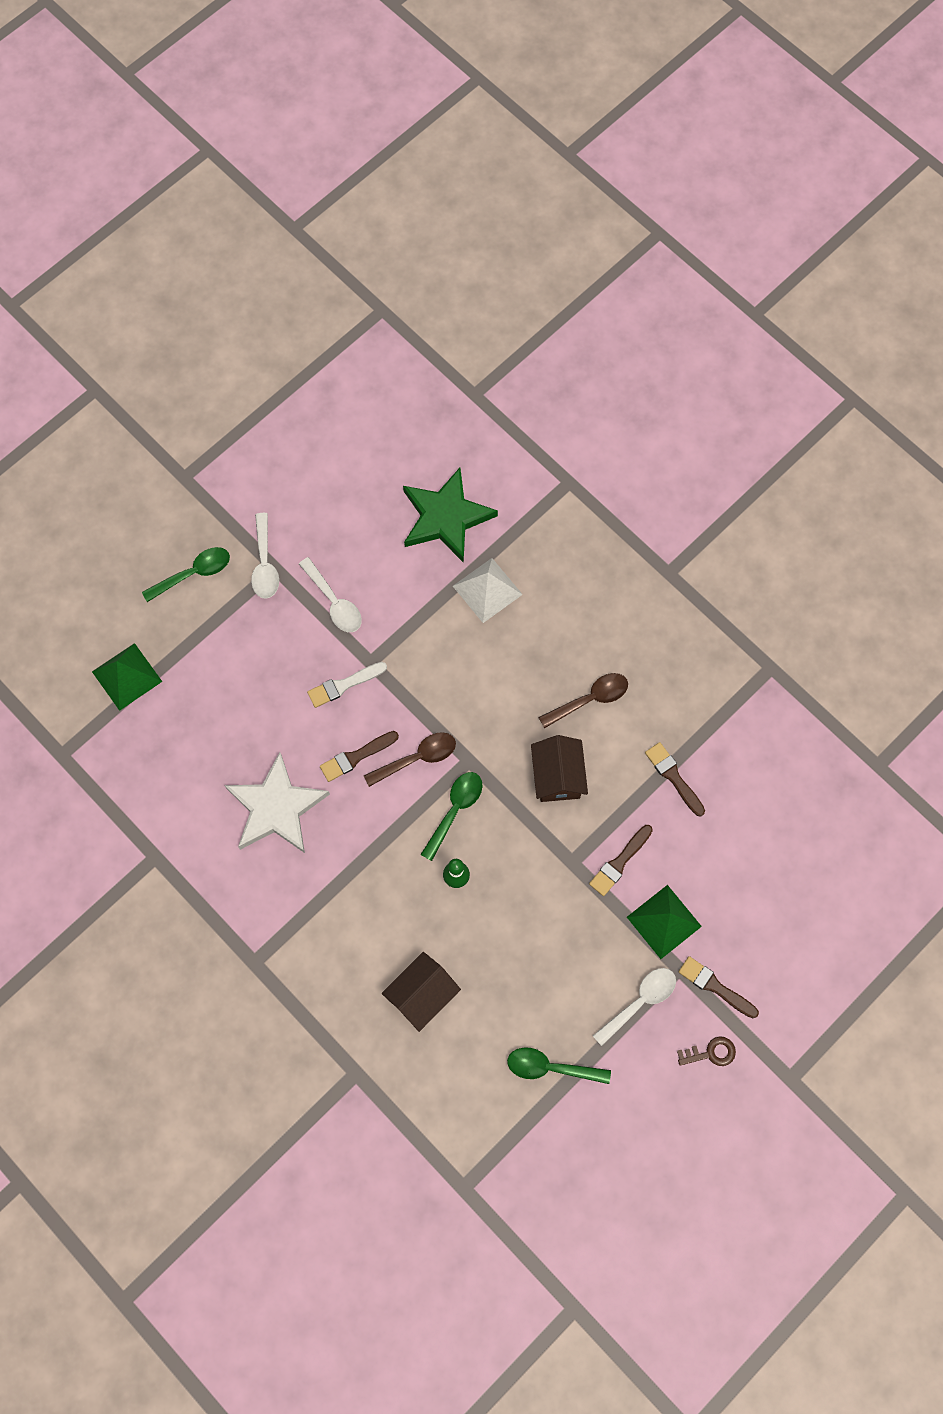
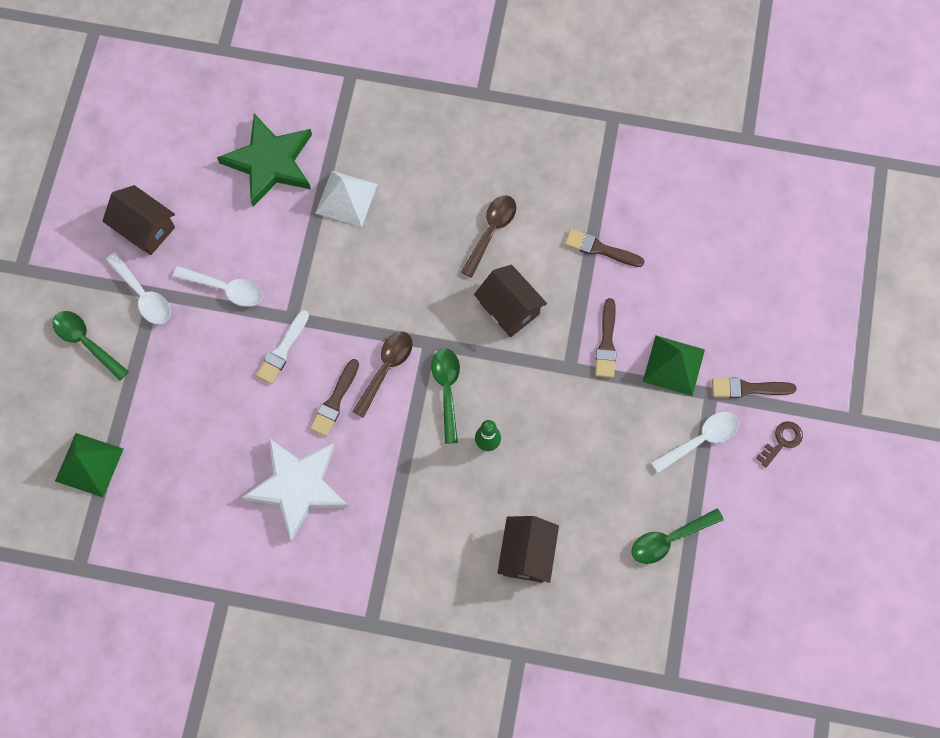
camera: 35 degrees left, 0 degrees up
green spoon [142,547,230,602] -> green spoon turned 75 degrees counterclockwise [52,311,129,381]
white spoon [593,968,676,1046] -> white spoon turned 45 degrees clockwise [651,412,739,473]
none -> brown house [102,185,175,255]

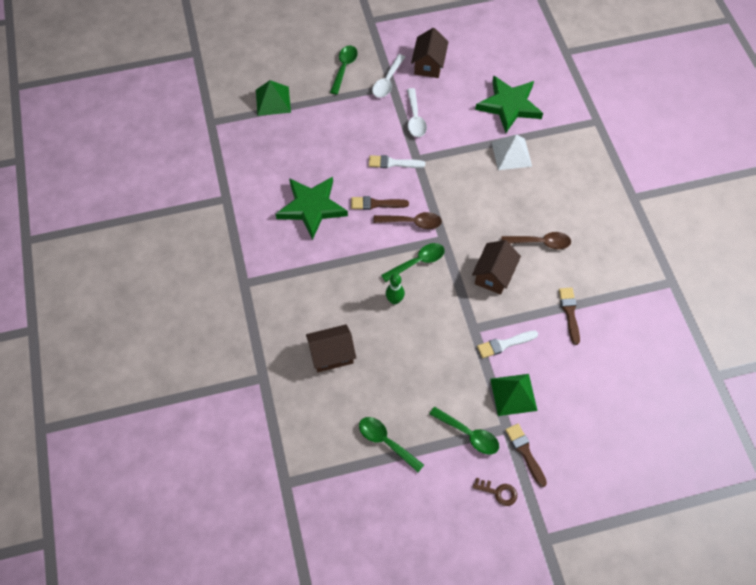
camera: 65 degrees right, 10 degrees down
white star [242,438,348,541] -> green star [276,177,348,240]
brown brush [595,298,617,378] -> white brush [477,330,538,358]
white spoon [651,412,739,473] -> green spoon [429,407,499,455]

